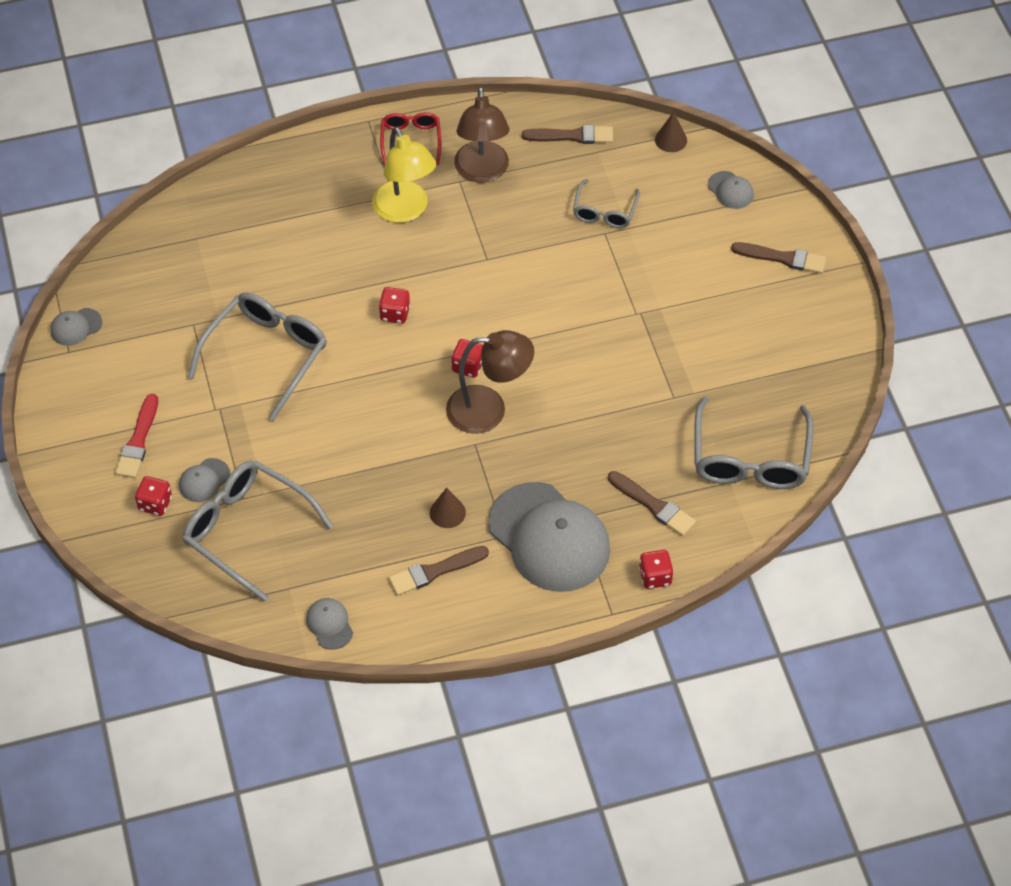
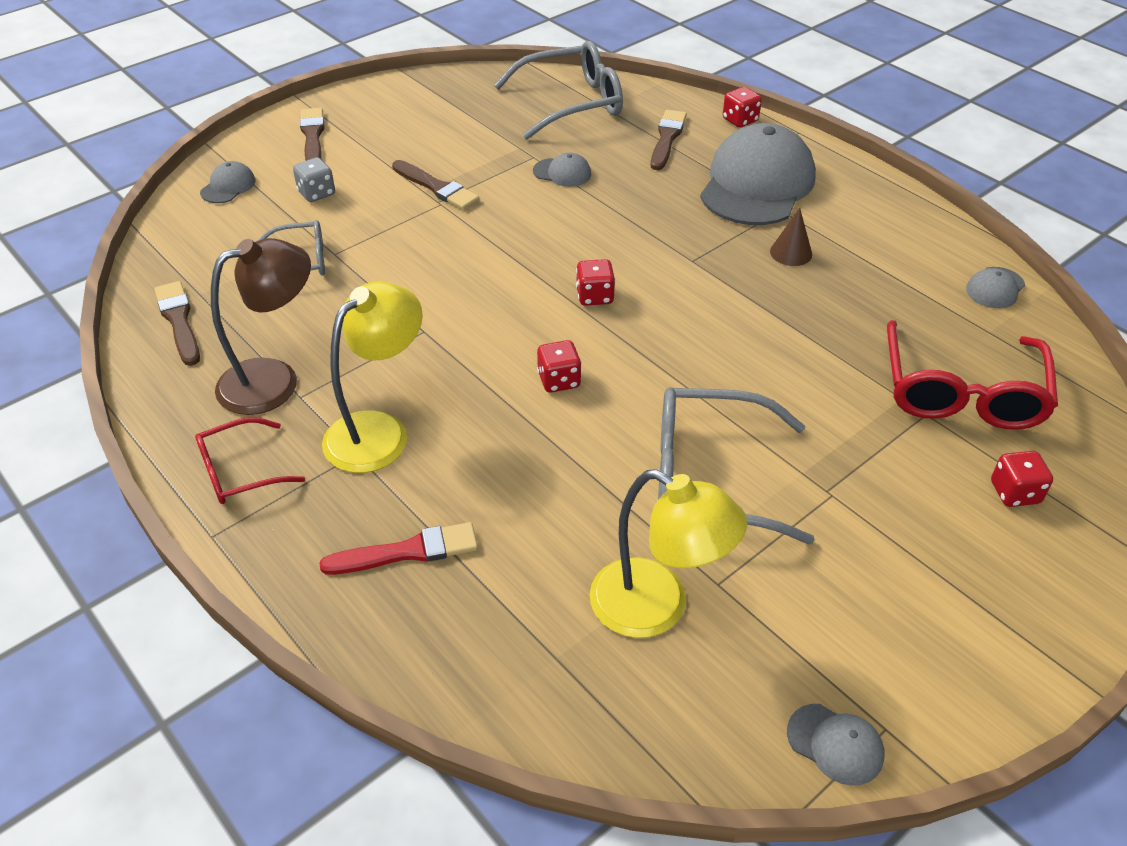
camera: 115 degrees left, 10 degrees down
red brush [115,394,158,478] -> red brush moved to [319,522,478,575]
grey cap [179,458,230,502] -> grey cap moved to [533,153,591,187]
grey glasses [182,460,333,602] -> red glasses [887,320,1058,430]
brown brush [389,546,489,595] -> brown brush moved to [392,160,479,210]
brown lamp [446,330,534,434] -> none
brown cone [655,112,687,152] -> none
none -> grey dice [293,157,335,202]
none -> yellow lamp [590,469,747,638]

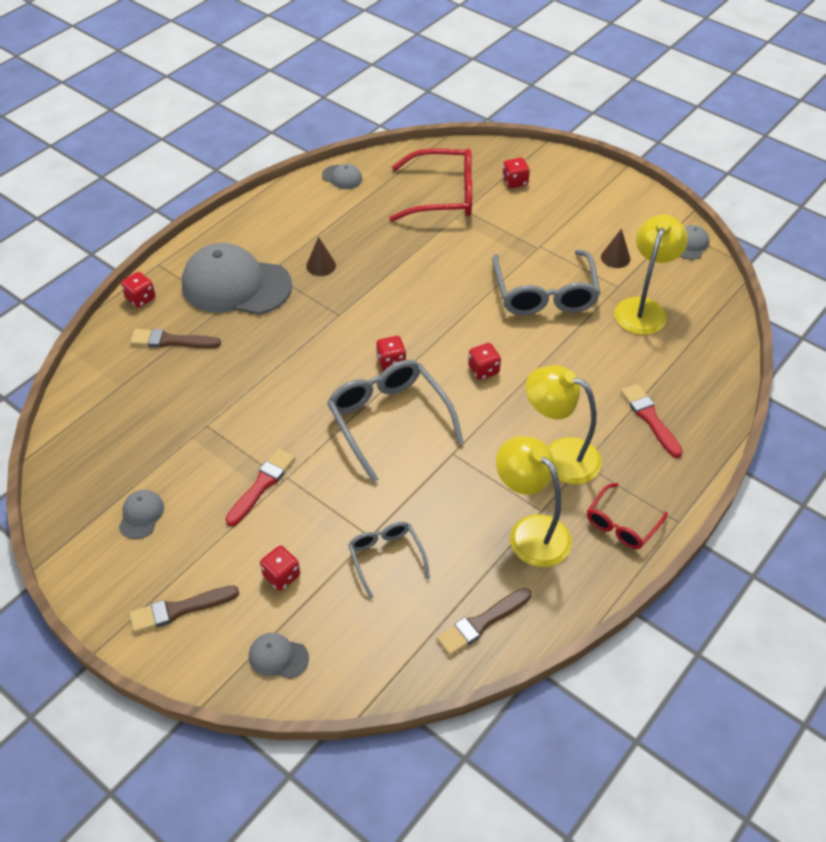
camera: 100 degrees left, 5 degrees up
red glasses [195,417,305,504] -> red glasses turned 75 degrees clockwise [587,483,668,549]
brown lamp [211,238,311,415] -> yellow lamp [496,436,572,567]
grey dice [293,157,335,202] -> red dice [260,546,300,591]
brown brush [392,160,479,210] -> red brush [225,449,295,526]
grey glasses [494,41,623,140] -> grey glasses moved to [327,360,464,483]
grey cap [533,153,591,187] -> grey cap moved to [119,490,164,539]
none -> brown cone [601,229,630,268]

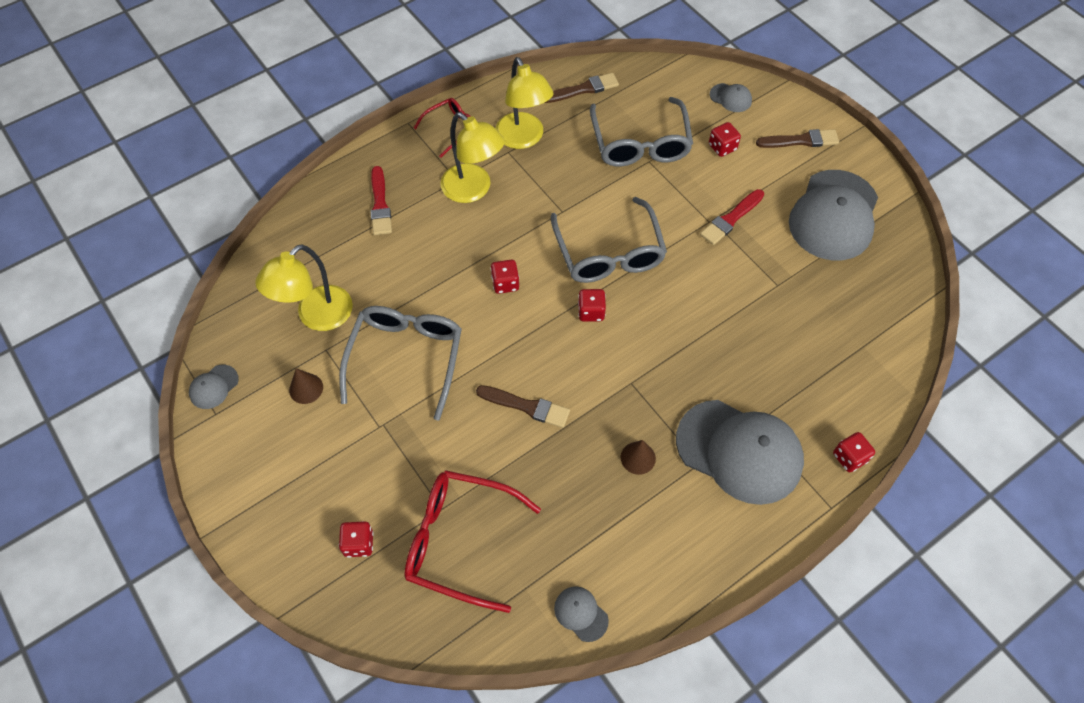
camera: 165 degrees left, 10 degrees up
grey cap [119,490,164,539] -> grey cap [789,170,878,260], size x2.39
brown brush [130,329,221,348] -> brown brush moved to [476,385,570,428]
grey glasses [348,522,430,599] -> grey glasses [590,97,693,167], size x1.76

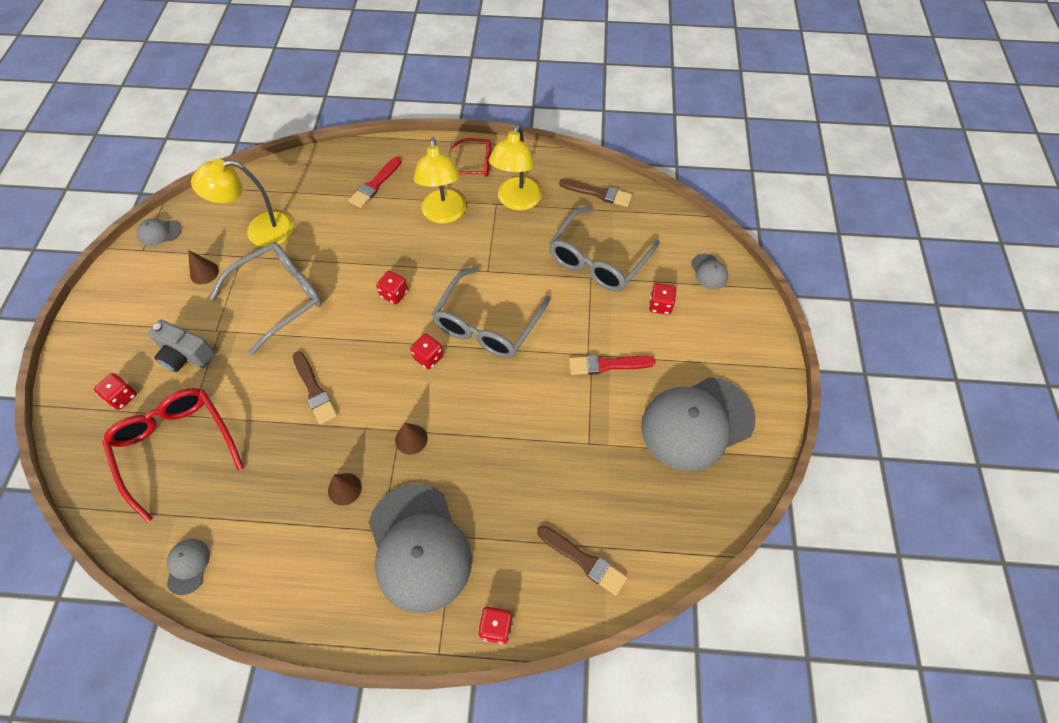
camera: 40 degrees right, 0 degrees up
brown brush [756,129,839,148] -> brown brush moved to [537,526,627,595]
none -> grey camera [148,320,216,372]
none -> brown cone [395,423,428,455]

